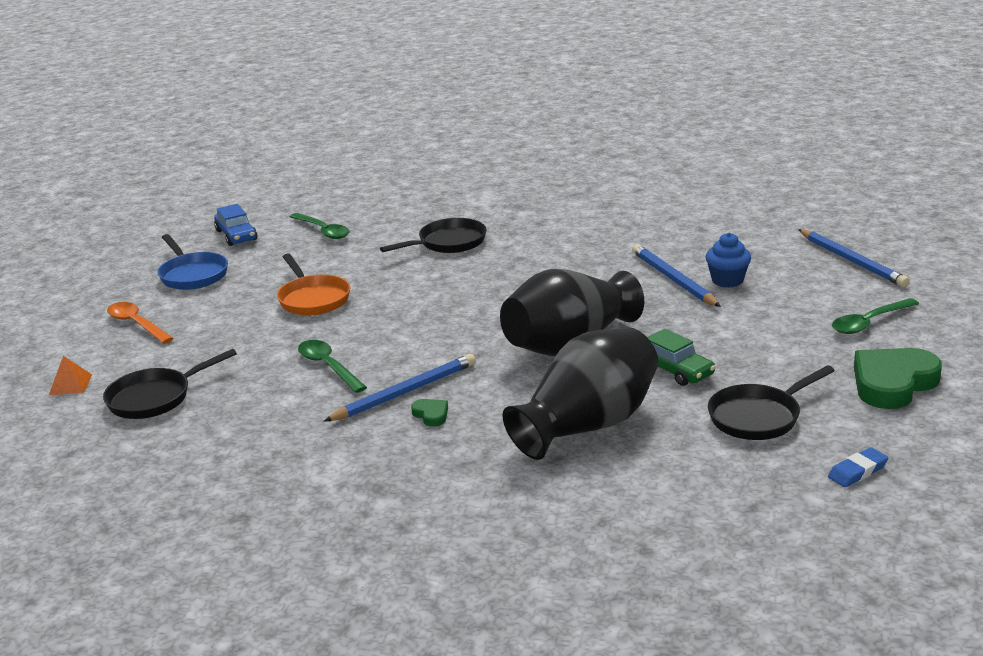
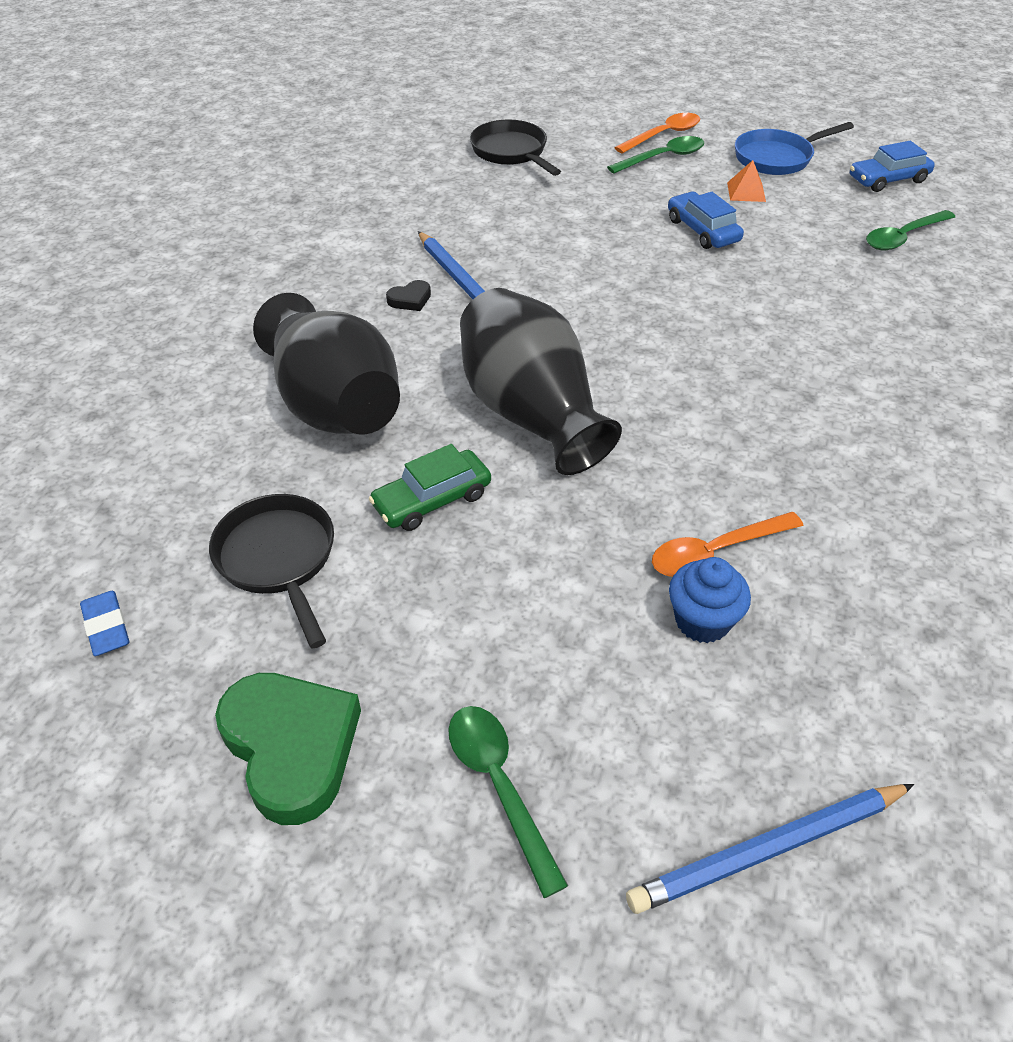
camera: 95 degrees right, 20 degrees up
orange pyramid [49,356,92,395] -> orange pyramid moved to [727,160,766,202]
orange pan [277,253,351,315] -> blue car [668,191,744,249]
green spoon [298,340,367,393] -> green spoon moved to [607,136,704,174]
black pan [380,218,487,253] -> none
green heart [411,399,448,427] -> black heart [386,280,431,311]
blue pencil [632,244,721,307] -> orange spoon [652,512,804,577]

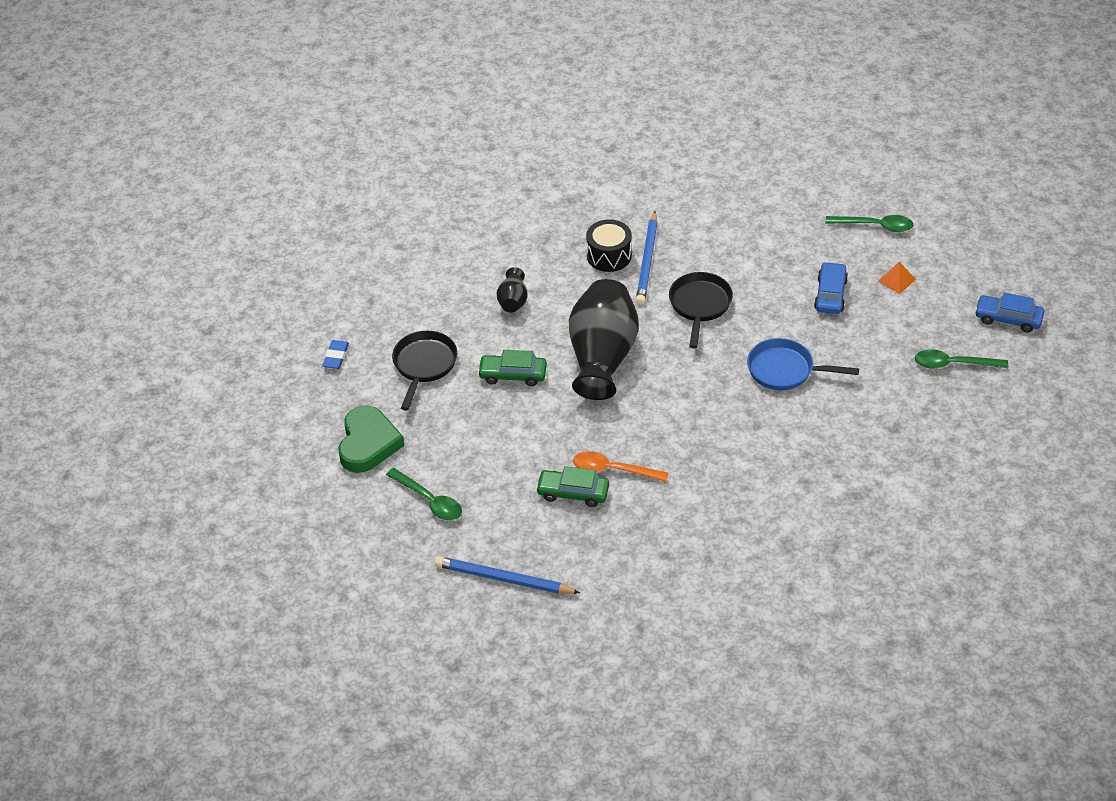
camera: 40 degrees right, 0 degrees up
black vase [253,293,400,434] -> black vase [497,267,528,313], size x0.45
black heart [386,280,431,311] -> black drum [586,219,632,272]
green spoon [448,706,568,898] -> green spoon turned 120 degrees clockwise [386,468,462,520]
black pan [470,119,561,176] -> black pan moved to [669,272,733,348]
orange spoon [615,113,700,154] -> none
blue cupcake [669,557,751,643] -> green car [536,466,609,507]
blue pan [735,122,854,175] -> blue pan moved to [747,338,859,390]

